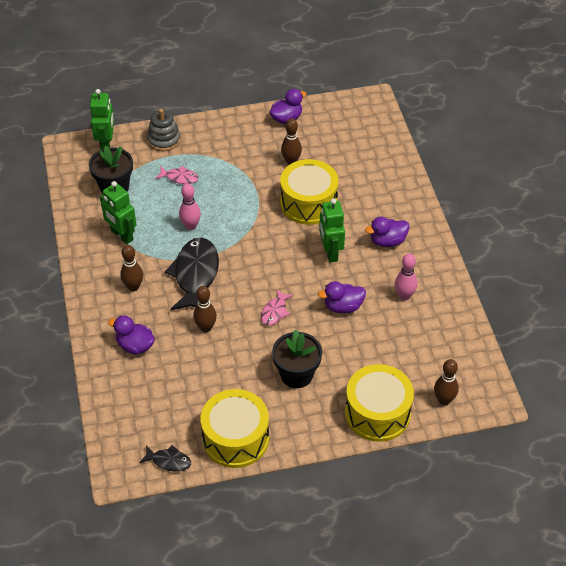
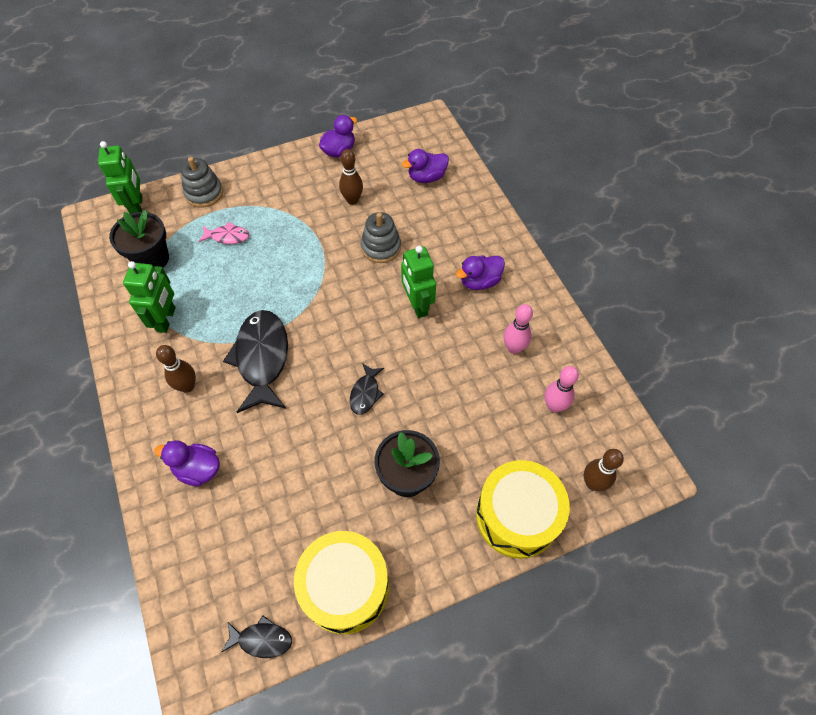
camera: 10 degrees left, 10 degrees up
green robot [100,181,136,244] -> green robot turned 120 degrees counterclockwise [123,261,176,333]
pink bowling pin [179,183,201,230] -> pink bowling pin moved to [545,366,579,413]
brown bowling pin [193,286,217,332] -> none
pink fish [261,289,294,326] -> black fish [350,363,384,415]
yellow drum [280,159,339,225] -> grey stacking toy [361,212,401,263]
purple duck [318,281,366,313] -> purple duck moved to [402,149,449,183]

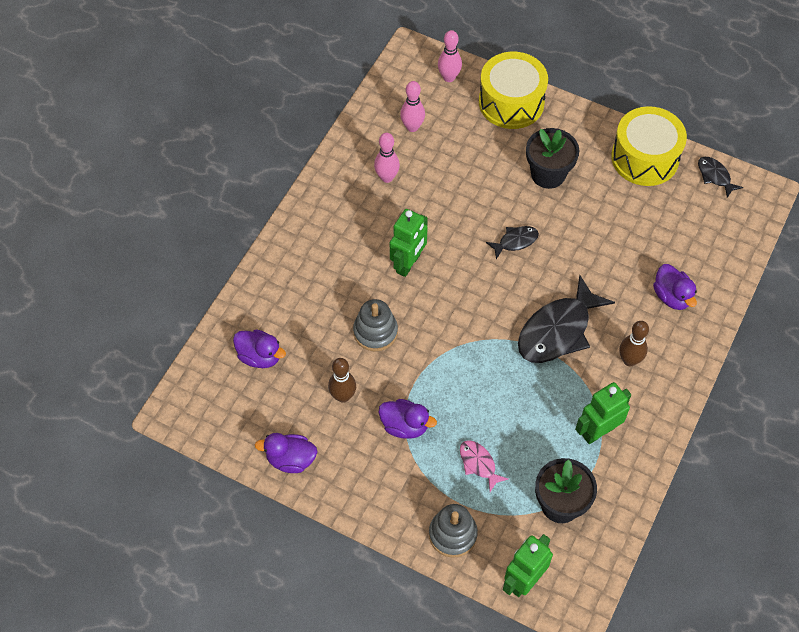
camera: 130 degrees left, 0 degrees up
purple duck [456,256,505,290] -> purple duck moved to [378,399,437,439]
brown bowling pin [584,449,624,491] -> pink bowling pin [438,30,462,82]

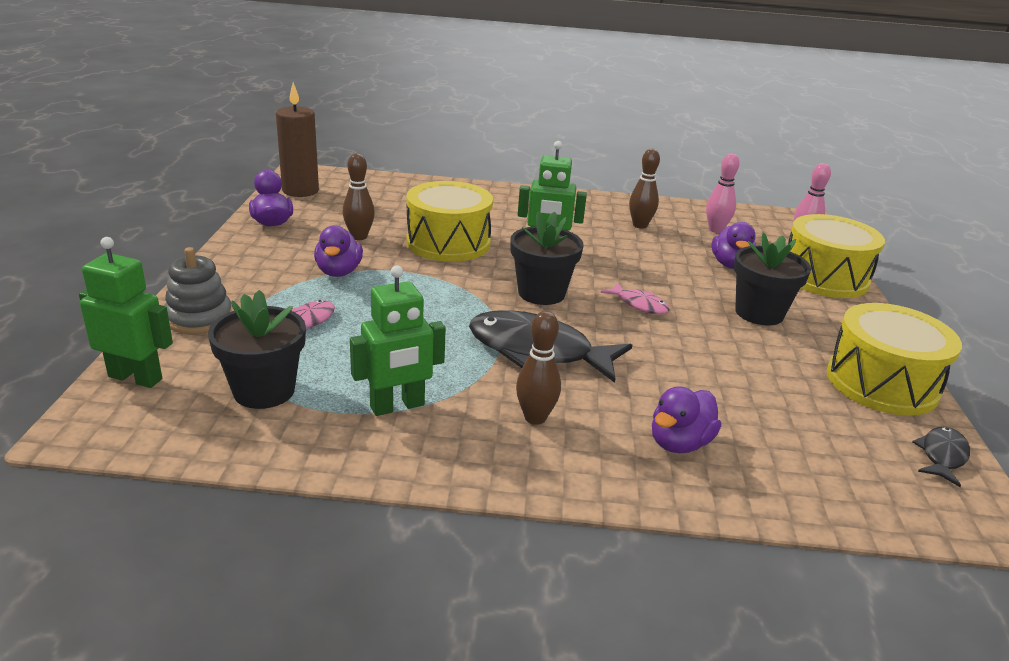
camera: 65 degrees right, 30 degrees down
purple duck [233,329,286,368] -> purple duck moved to [711,222,756,269]
grey stacking toy [353,299,398,351] -> yellow drum [406,181,493,262]
pink bowling pin [374,133,400,183] -> brown bowling pin [629,149,660,229]
black fish [486,226,539,259] -> pink fish [601,282,670,314]
green robot [575,382,631,444] -> green robot turned 120 degrees clockwise [350,265,446,416]
none -> brown candle [276,82,319,197]
none -> black flower pot [510,212,583,305]

